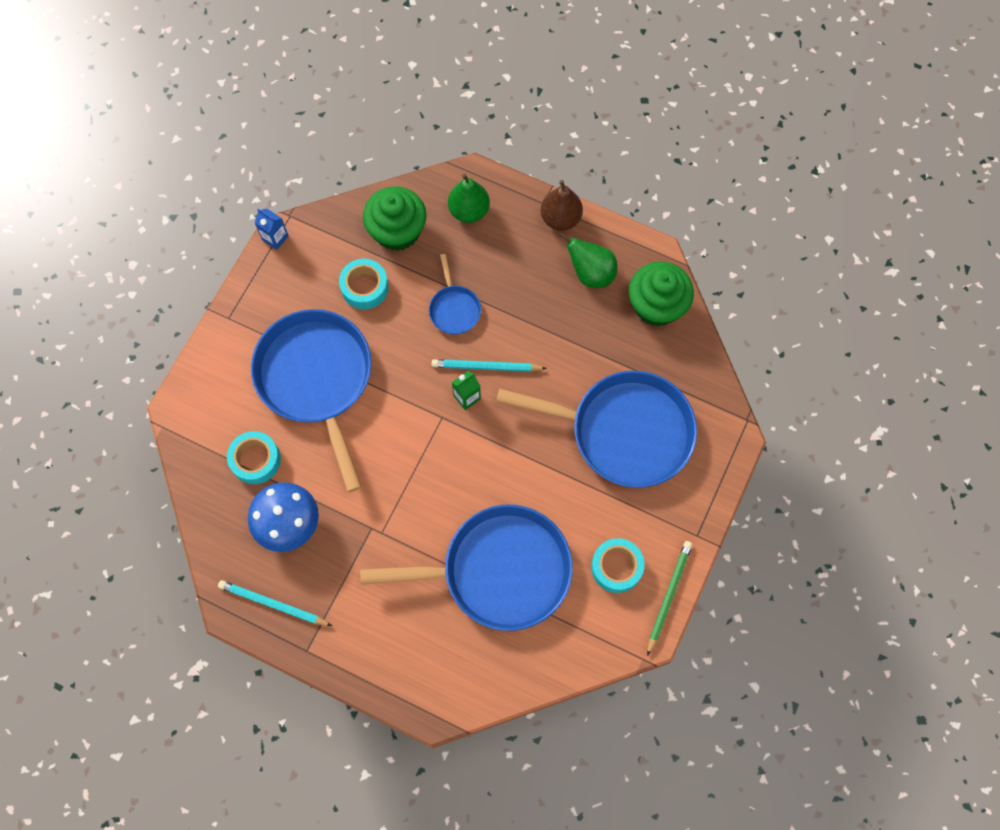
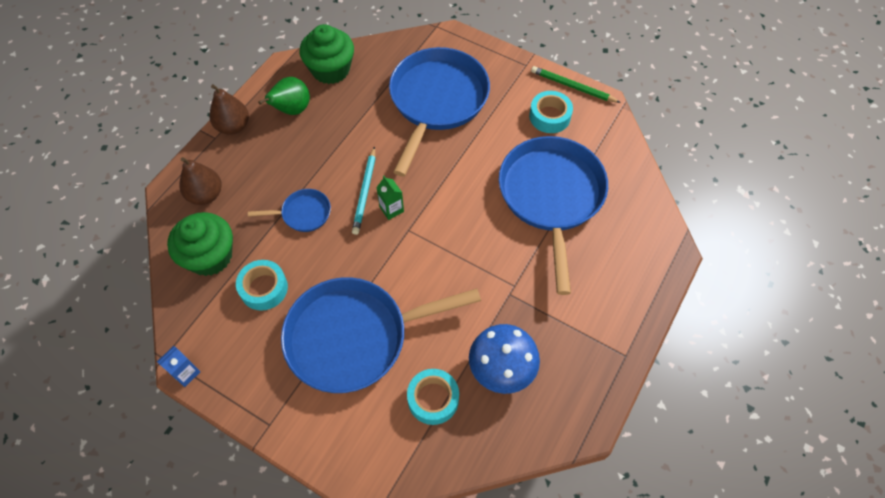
camera: 85 degrees left, 10 degrees down
turquoise pencil [218,580,332,626] -> none
green pear [448,173,490,223] -> brown pear [179,157,222,205]

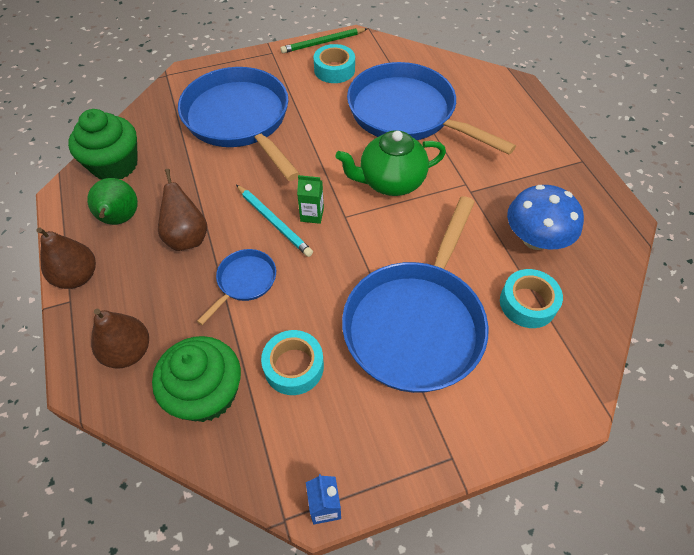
camera: 50 degrees left, 5 degrees down
none -> brown pear [158,169,207,251]
none -> green teapot [335,130,446,196]

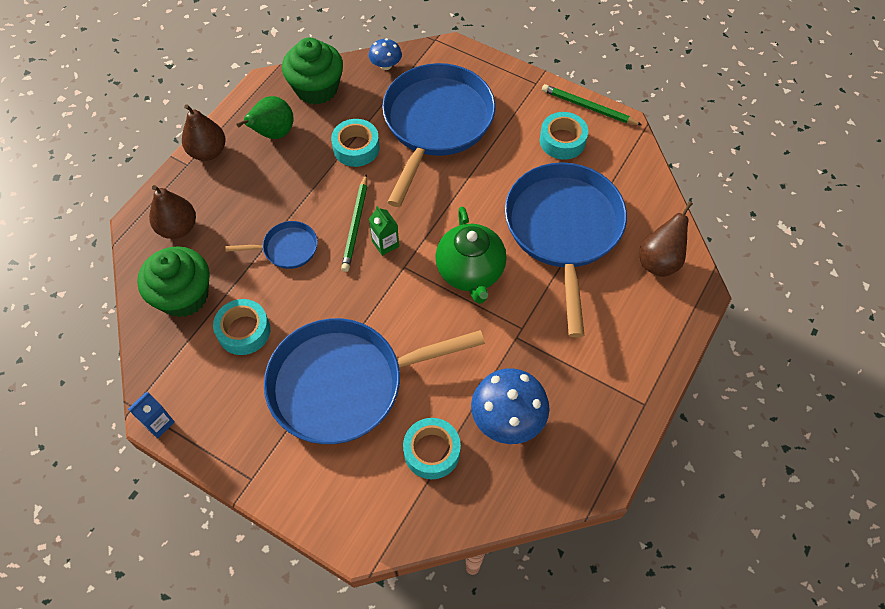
camera: 50 degrees right, 5 degrees up
brown pear [158,169,207,251] -> brown pear moved to [639,201,693,277]
turquoise pencil [236,185,313,257] -> green pencil [341,175,367,272]
green teapot [335,130,446,196] -> green teapot turned 135 degrees counterclockwise [436,207,507,304]
none -> turquoise tape [331,119,380,167]
none -> blue mushroom [369,38,402,70]

